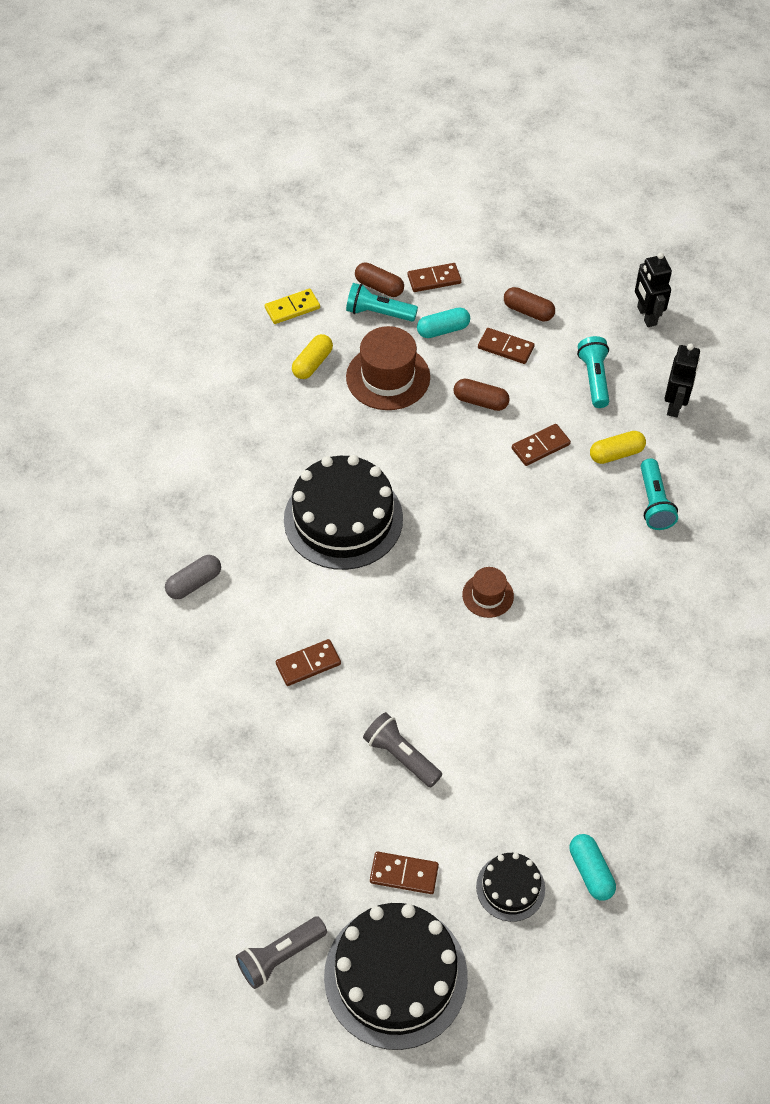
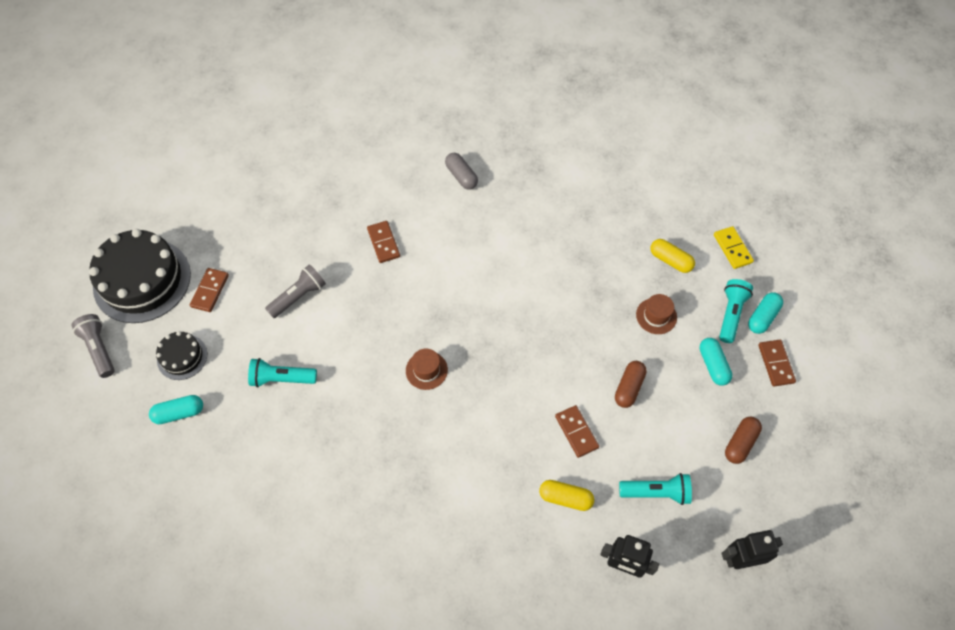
camera: 95 degrees right, 5 degrees up
grey flashlight [236,916,327,989] -> grey flashlight moved to [71,314,115,378]
black cake [284,455,403,570] -> none
brown hat [346,326,430,410] -> brown hat [636,294,677,334], size x0.55
brown capsule [355,262,404,297] -> turquoise capsule [748,293,783,334]
brown domino [478,328,535,364] -> none
yellow capsule [590,431,646,464] -> yellow capsule turned 60 degrees counterclockwise [539,480,594,511]
turquoise flashlight [641,458,678,530] -> turquoise flashlight moved to [248,358,317,387]

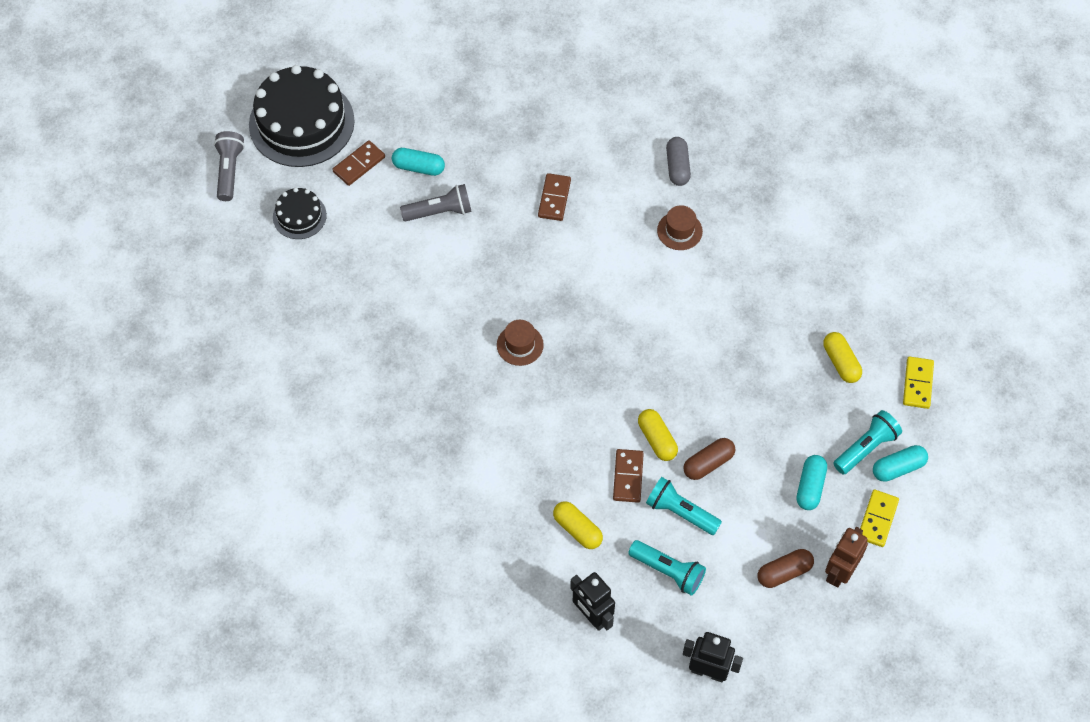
camera: 30 degrees right, 0 degrees up
turquoise capsule [149,395,203,424] -> turquoise capsule moved to [392,148,445,176]
turquoise flashlight [248,358,317,387] -> turquoise flashlight moved to [646,477,722,535]
brown hat [636,294,677,334] -> brown hat moved to [657,205,703,250]
brown domino [758,340,796,387] -> yellow domino [860,490,899,547]
none -> yellow capsule [638,409,678,461]
none -> brown robot [825,527,868,588]

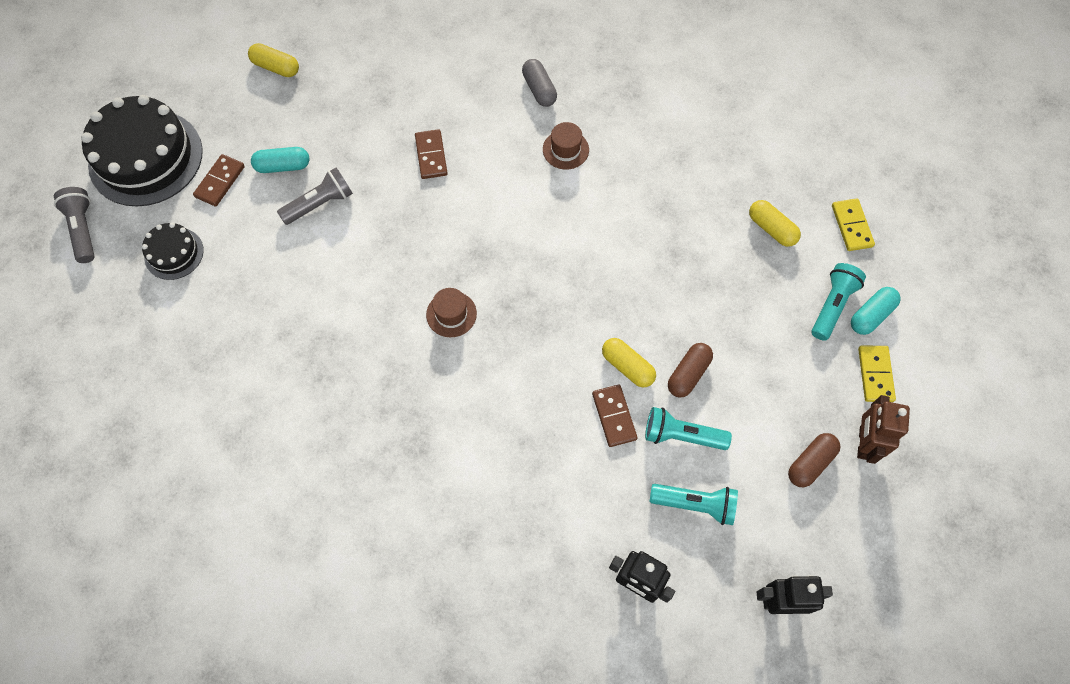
camera: 20 degrees left, 5 degrees up
yellow capsule [553,501,603,549] -> yellow capsule moved to [248,43,299,77]
turquoise capsule [797,455,827,510] -> none

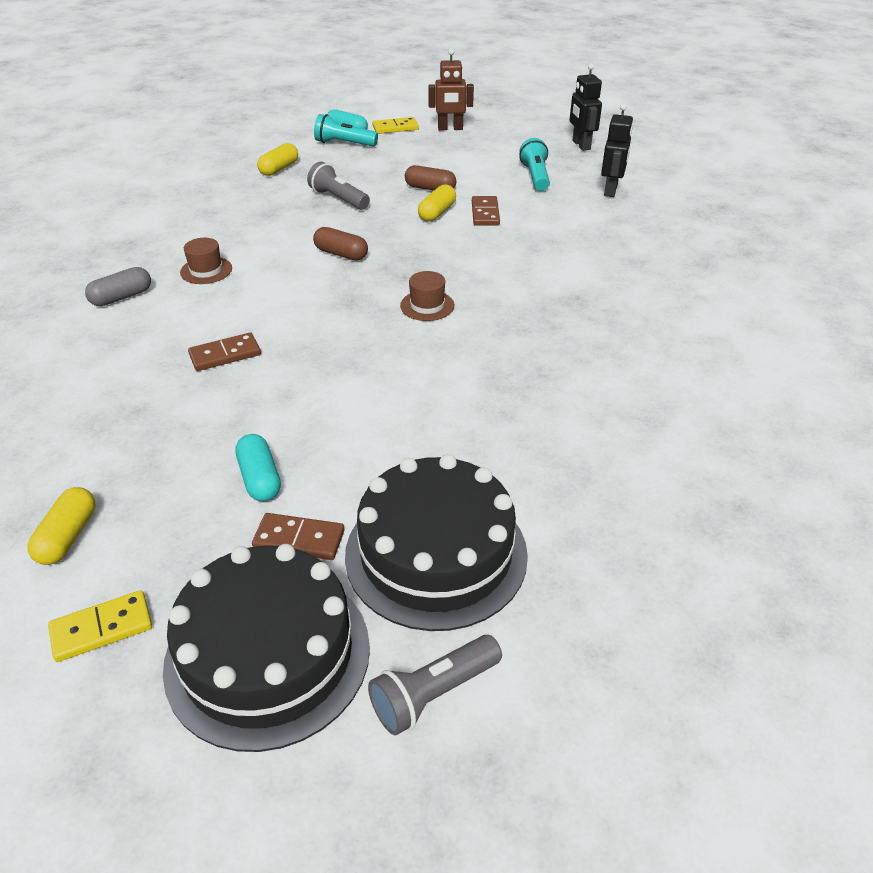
camera: 105 degrees left, 25 degrees down
black cake [142,223,204,280] -> black cake [345,454,528,631], size x2.02
grey flashlight [277,167,353,225] -> grey flashlight moved to [307,162,370,210]
brown domino [592,384,638,447] -> brown domino turned 60 degrees counterclockwise [472,196,500,226]
turquoise flashlight [645,407,732,450] -> none
brown capsule [788,433,840,487] -> brown capsule moved to [313,227,368,260]
yellow domino [832,198,875,251] -> yellow domino moved to [48,590,152,662]

